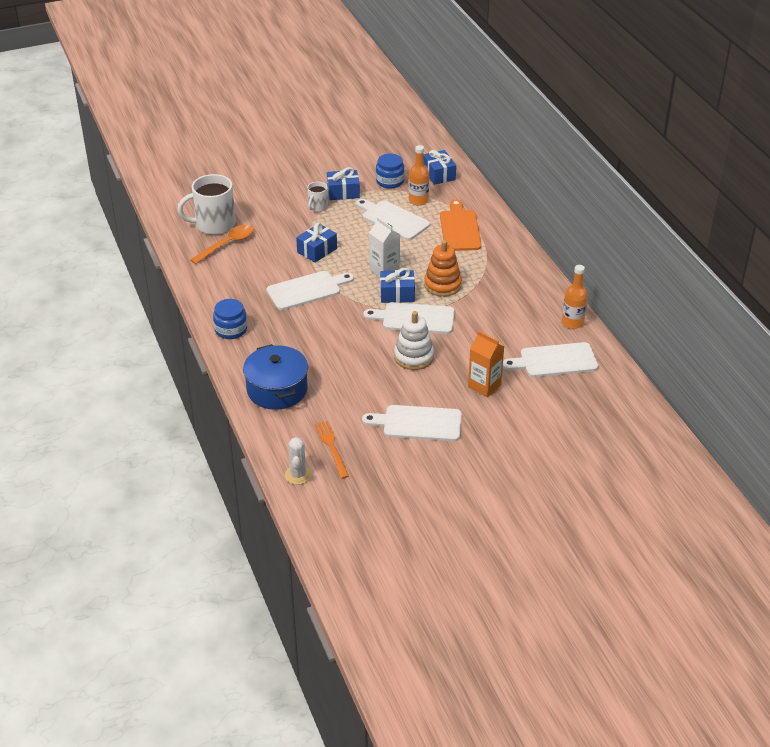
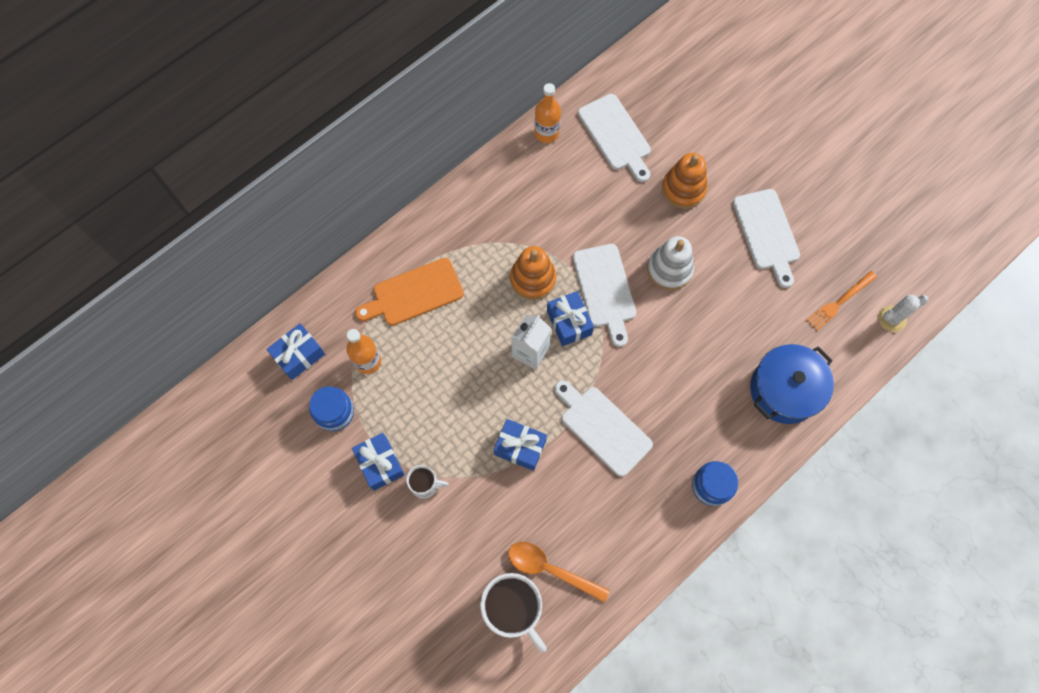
camera: 110 degrees left, 30 degrees up
white cutting board [356,199,430,240] -> none
orange carton [468,331,505,397] -> orange stacking toy [662,153,708,209]

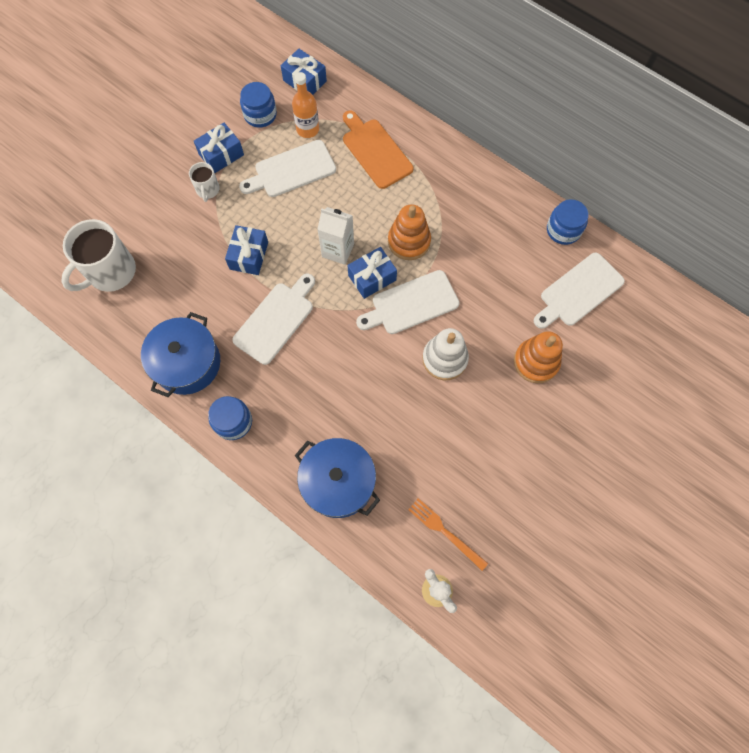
camera: 80 degrees right, 0 degrees up
orange spoon [508,542,610,603] -> none
orange bottle [534,83,561,143] -> blue jar [547,199,588,245]
white cutting board [733,189,800,288] -> white cutting board moved to [239,140,336,197]
none -> blue pot [141,312,220,397]

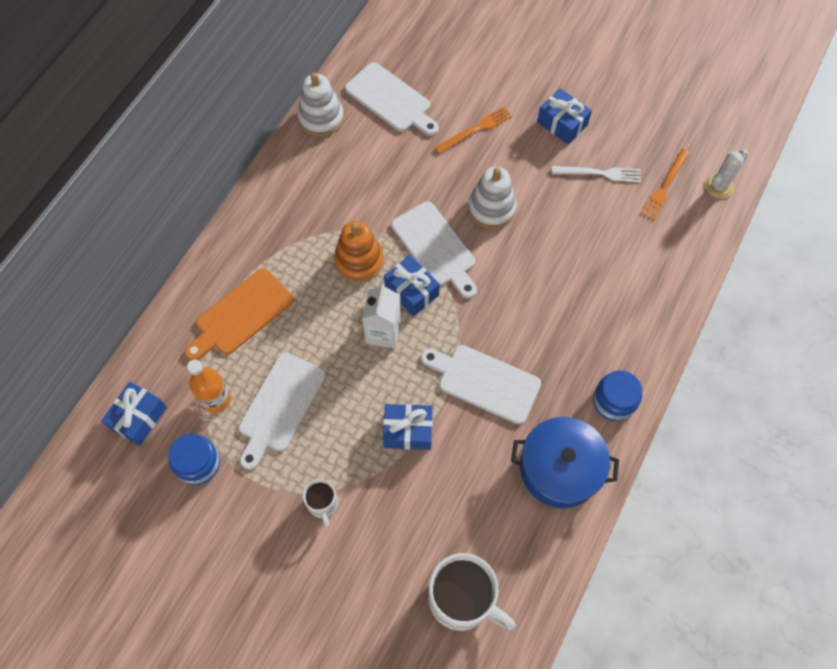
camera: 100 degrees left, 5 degrees down
white mug [189,162,220,202] -> white mug turned 90 degrees clockwise [302,479,338,528]
blue gift [194,123,244,173] -> blue gift moved to [537,88,592,144]
white cutting board [239,140,336,197] -> white cutting board turned 60 degrees clockwise [239,352,326,470]
blue pot [295,438,380,518] -> none
orange stacking toy [514,331,563,383] -> orange fork [434,106,512,154]
blue jar [547,199,588,245] -> white stacking toy [297,72,344,137]
none -> white fork [552,166,641,183]

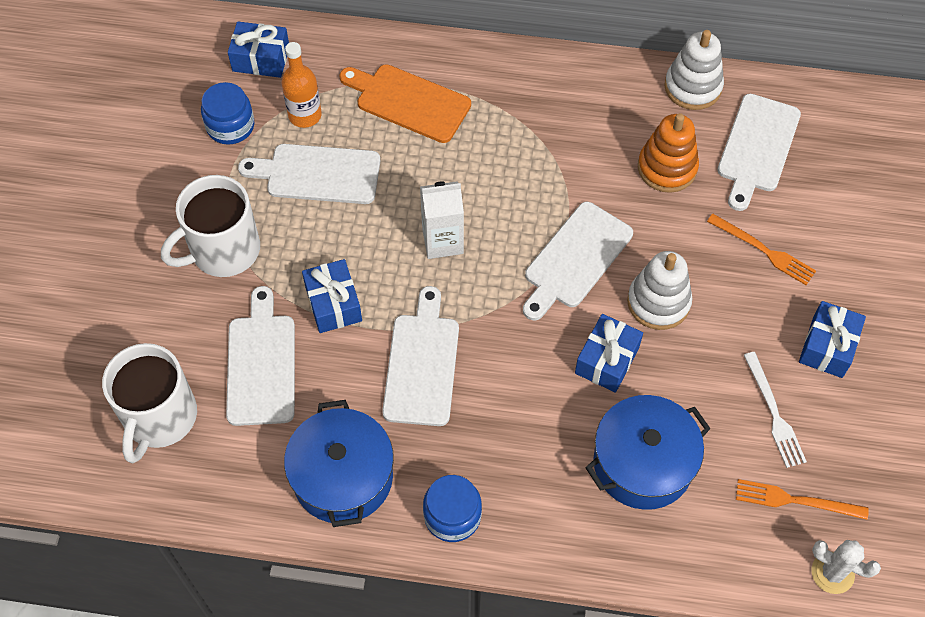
camera: 70 degrees right, 5 degrees down
white mug [302,479,338,528] -> white mug [161,175,260,277], size x1.95
orange stacking toy [334,221,384,282] -> orange stacking toy moved to [638,113,699,193]
blue gift [384,255,440,316] -> blue gift moved to [575,314,643,393]
none -> white cutting board [226,286,295,426]
none -> blue pot [585,395,711,510]

